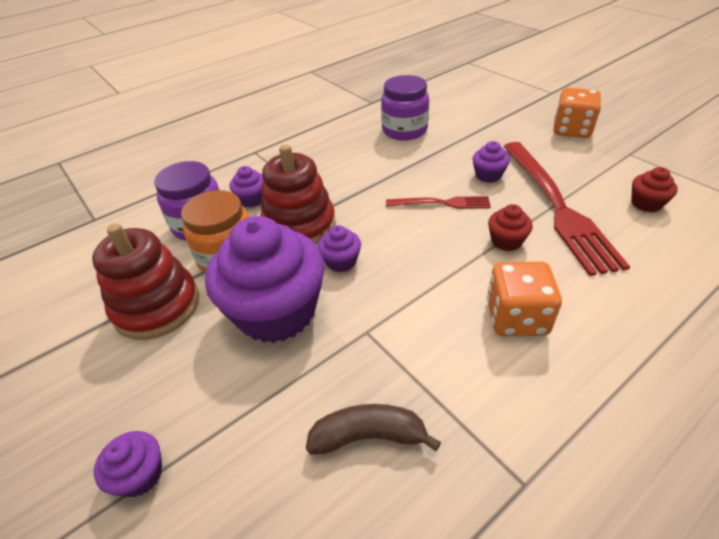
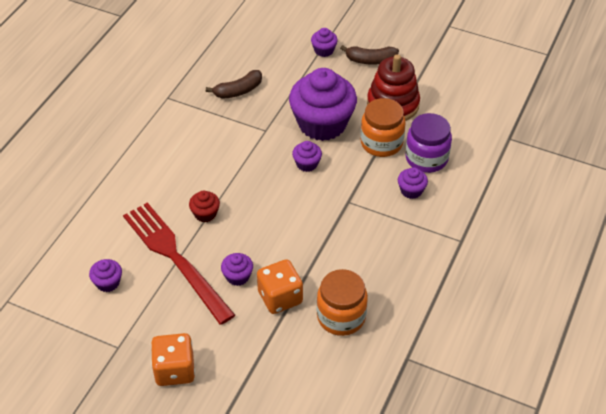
camera: 150 degrees right, 5 degrees up
red stacking toy [261,144,336,245] -> none
purple jar [381,75,429,141] -> orange jar [317,269,368,336]
red fork [386,196,491,209] -> none
orange dice [487,262,562,336] -> orange dice moved to [257,259,303,314]
red cupcake [631,167,678,212] -> purple cupcake [89,259,122,292]
none -> brown banana [340,45,399,65]

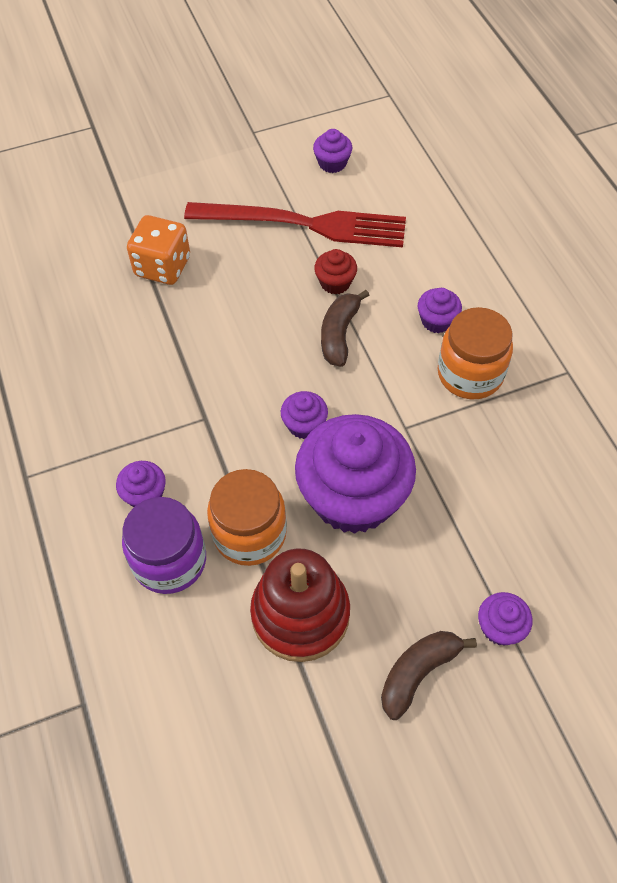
camera: 135 degrees right, 10 degrees up
orange dice [151,333,195,386] -> none
brown banana [206,70,262,99] -> brown banana moved to [321,290,370,367]
purple cupcake [221,253,253,286] -> purple cupcake moved to [418,288,462,333]
orange jar [317,269,368,336] -> orange jar moved to [437,307,513,399]

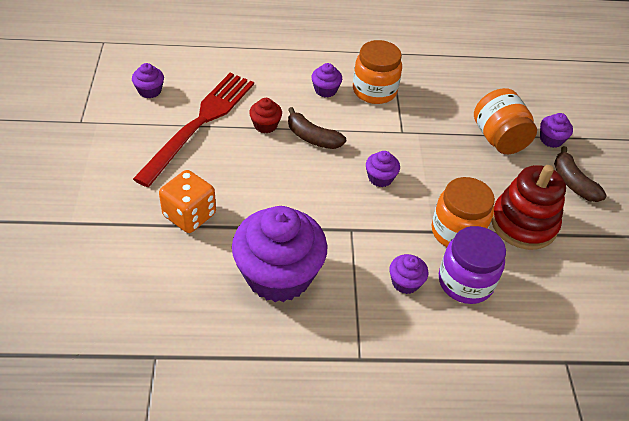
camera: 75 degrees left, 10 degrees down
purple cupcake [295,414,416,534] -> purple cupcake moved to [232,206,327,302]
none -> orange jar [474,88,537,154]

